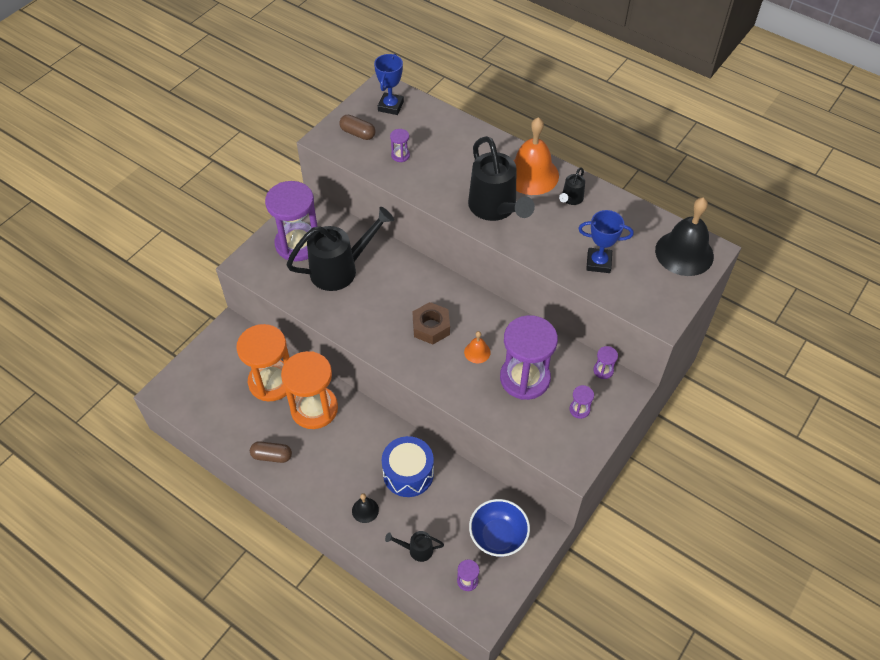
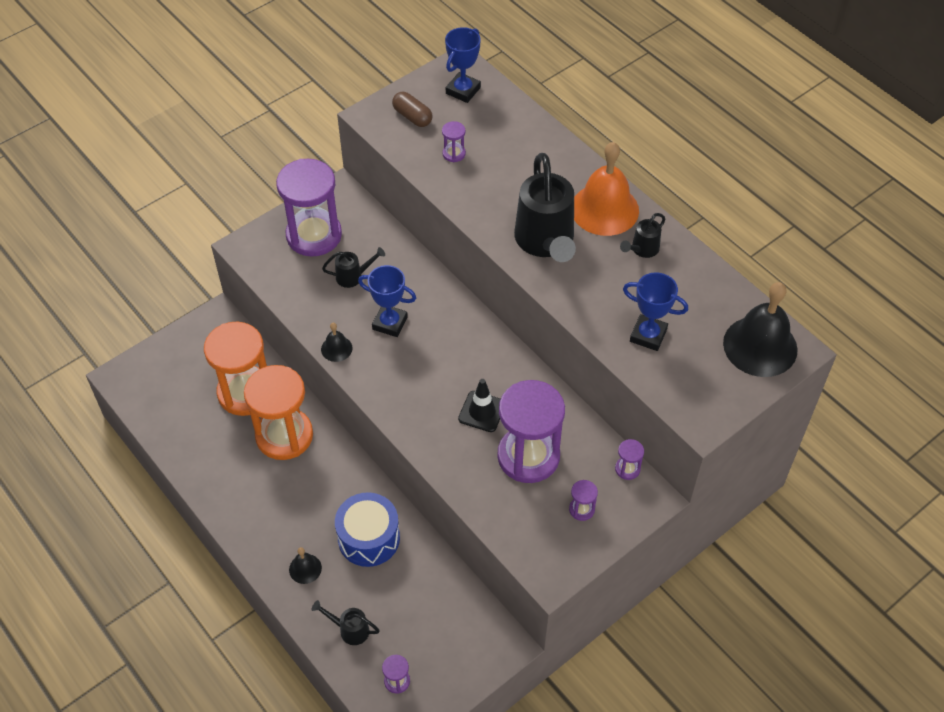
camera: 15 degrees right, 0 degrees up
brown capsule [250,441,292,463] -> none
black watering can [286,207,394,291] -> black watering can [322,247,385,288], size x0.46
brown nut [412,302,450,345] -> none
orange bell [464,331,491,363] -> black traffic cone [458,379,501,432]
blue bowl [469,499,530,557] -> none
none -> black bell [321,322,353,362]
none -> blue trophy [358,265,416,337]

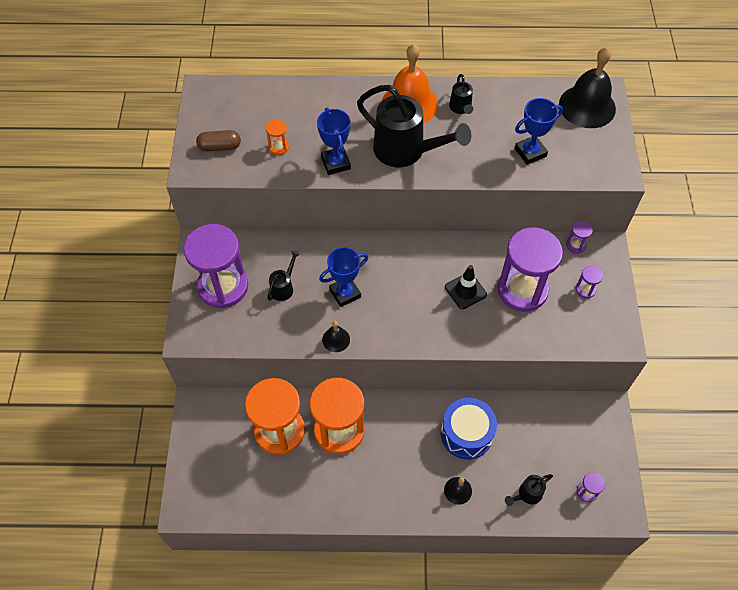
camera: 50 degrees left, 5 degrees up
purple hourglass [442,121,466,162] -> orange hourglass [266,119,289,155]
blue trophy [445,27,481,103] -> blue trophy moved to [317,108,351,175]

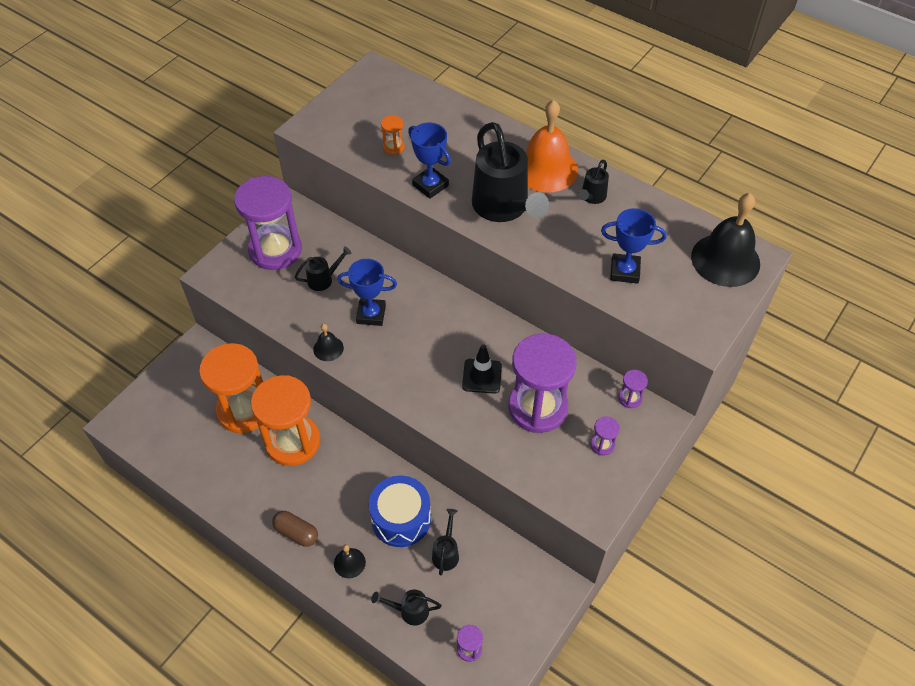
camera: 35 degrees right, 5 degrees down
brown capsule [196,130,241,152] -> brown capsule moved to [272,511,318,547]
blue trophy [317,108,351,175] -> blue trophy turned 60 degrees counterclockwise [408,123,451,199]
none -> black watering can [432,509,459,576]

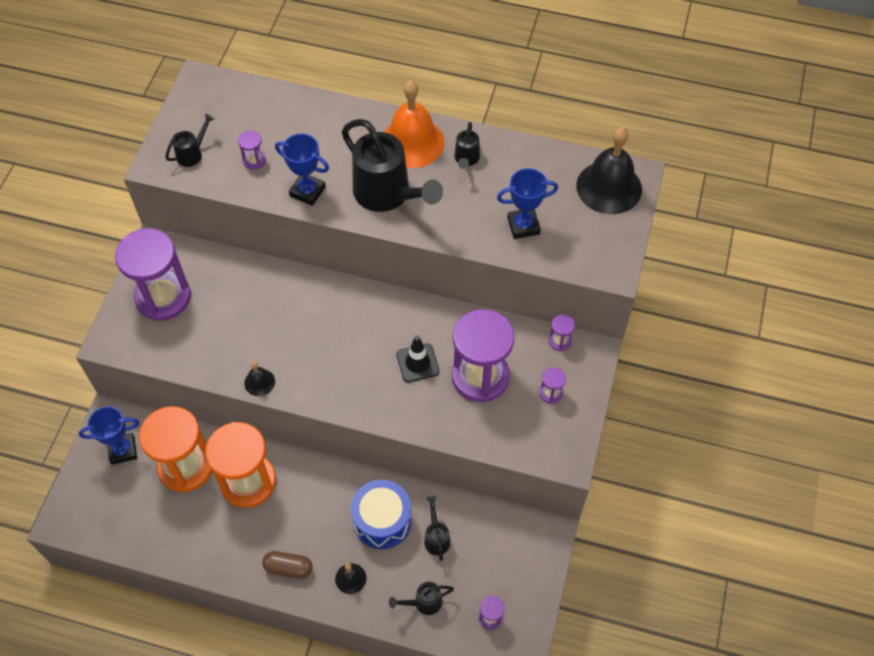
camera: 20 degrees left, 5 degrees up
black watering can [295,246,352,291] -> black watering can moved to [165,114,214,167]
blue trophy [337,259,397,326] -> blue trophy moved to [79,406,139,465]
orange hourglass [381,115,405,155] -> purple hourglass [238,131,266,170]

